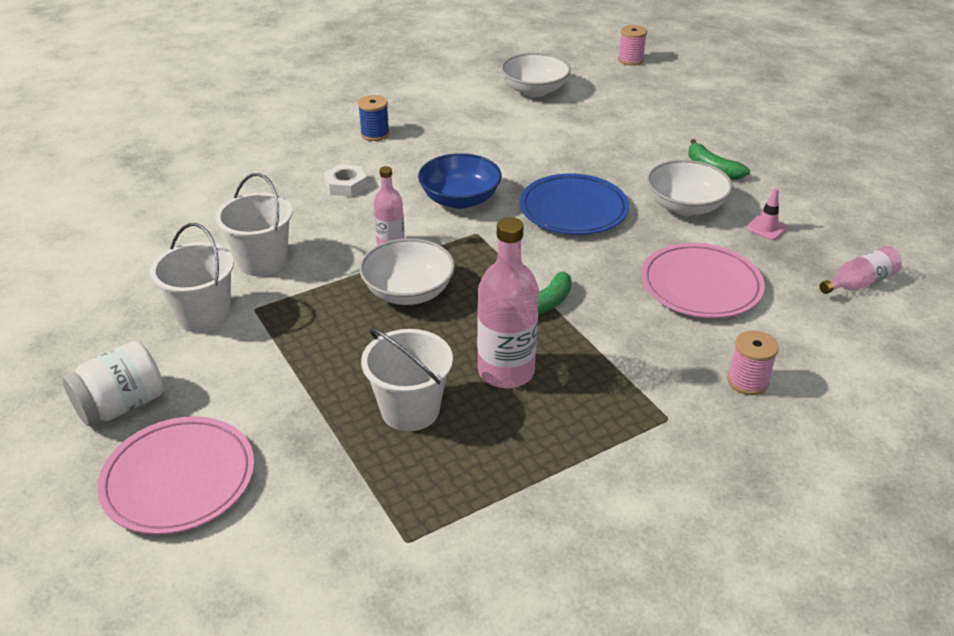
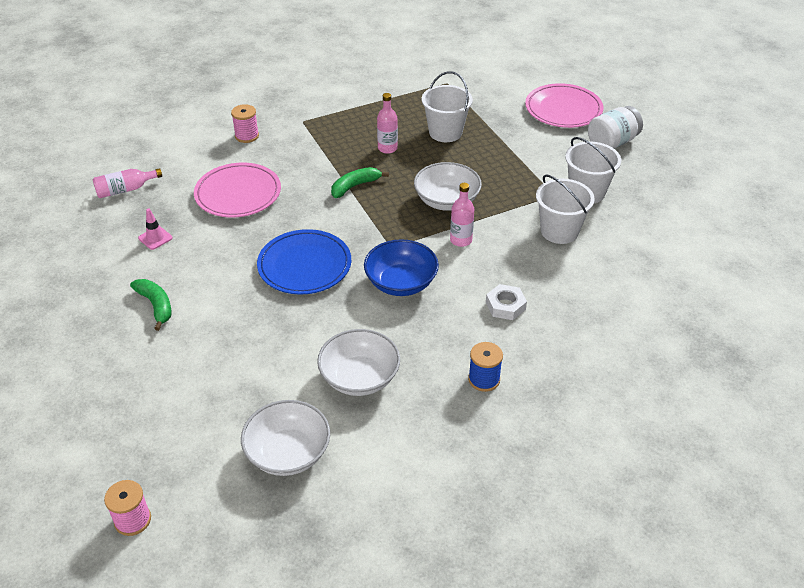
camera: 175 degrees left, 5 degrees up
pink bottle [477,217,539,388] -> pink bottle [377,93,398,154], size x0.58
white bowl [647,160,733,216] -> white bowl moved to [317,329,400,396]

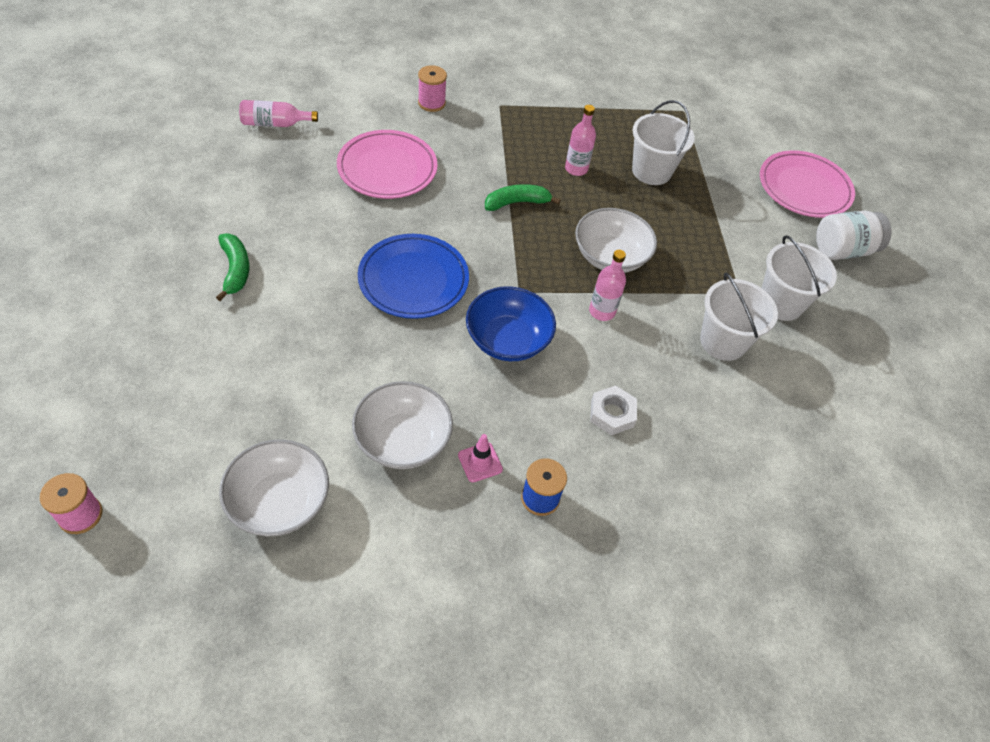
camera: 15 degrees right, 10 degrees up
pink traffic cone [138,208,173,250] -> pink traffic cone moved to [458,434,503,482]

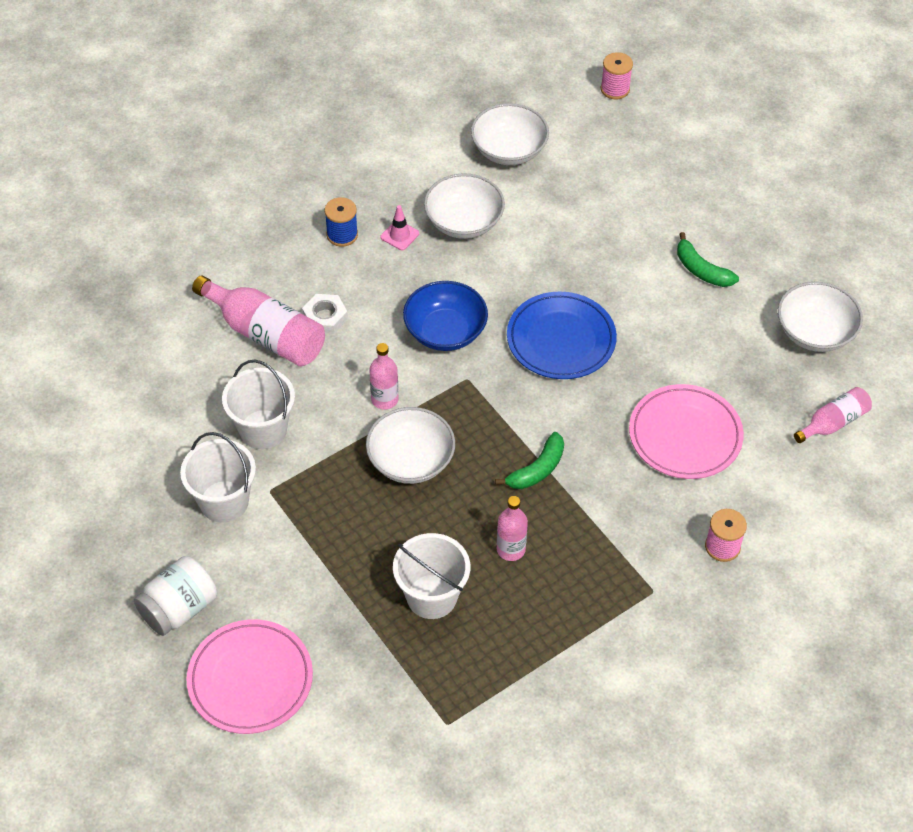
camera: 155 degrees right, 0 degrees up
none -> pink bottle [192,275,325,366]
none -> white bowl [778,282,863,352]

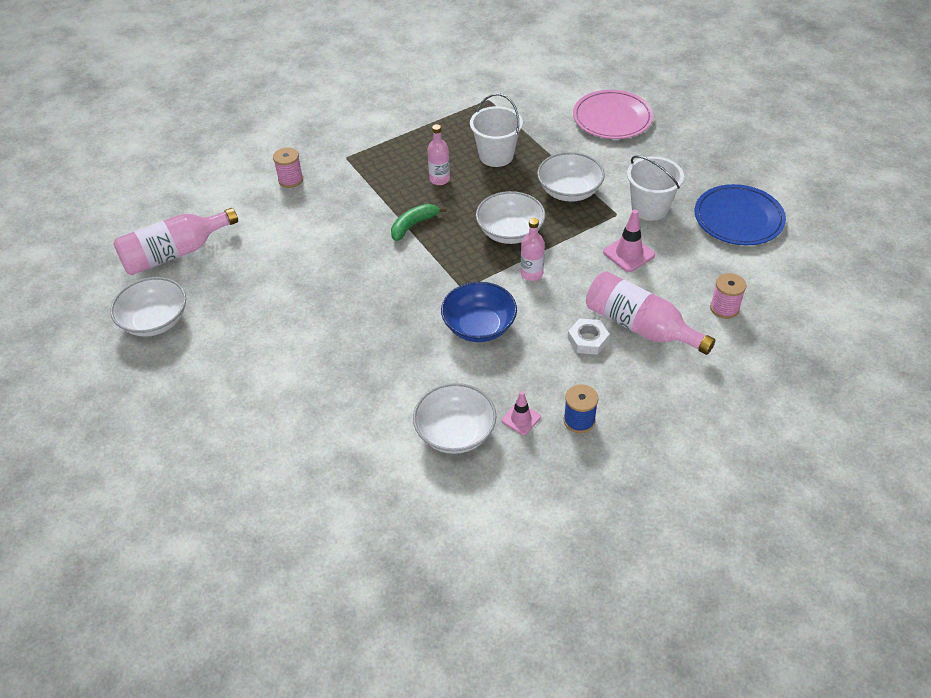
camera: 175 degrees left, 5 degrees down
white jar [134,556,217,636] -> none
white bucket [222,360,295,449] -> pink traffic cone [603,210,655,272]
white bowl [471,103,549,165] -> white bowl moved to [537,152,605,202]
blue plate [507,292,617,379] -> blue plate moved to [695,184,786,245]
pink spool [601,52,633,99] -> pink spool moved to [710,273,746,319]
pink plate [629,384,744,479] -> none
green banana [677,232,739,287] -> none
pink bottle [794,387,872,443] -> pink bottle [113,208,238,275], size x1.73

